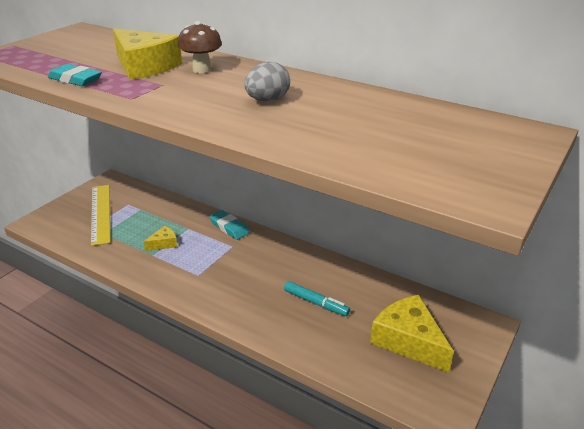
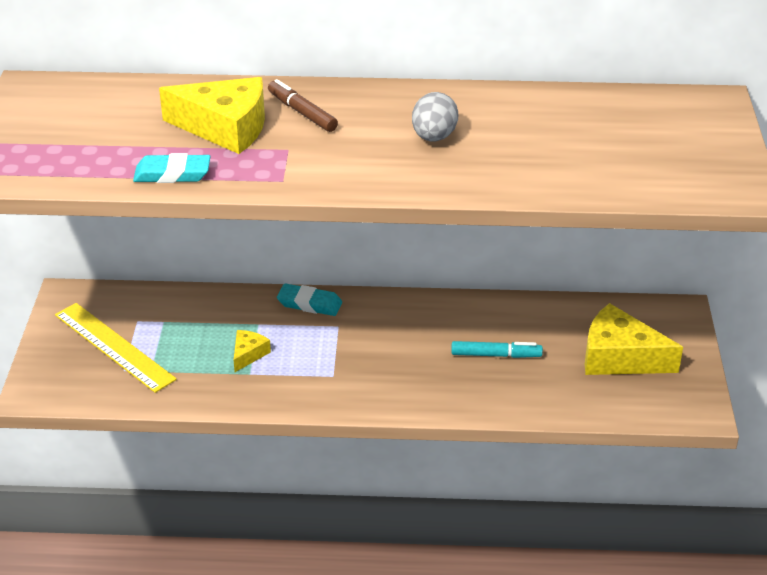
camera: 30 degrees left, 5 degrees up
brown mushroom [178,21,222,73] -> brown marker [268,79,338,132]

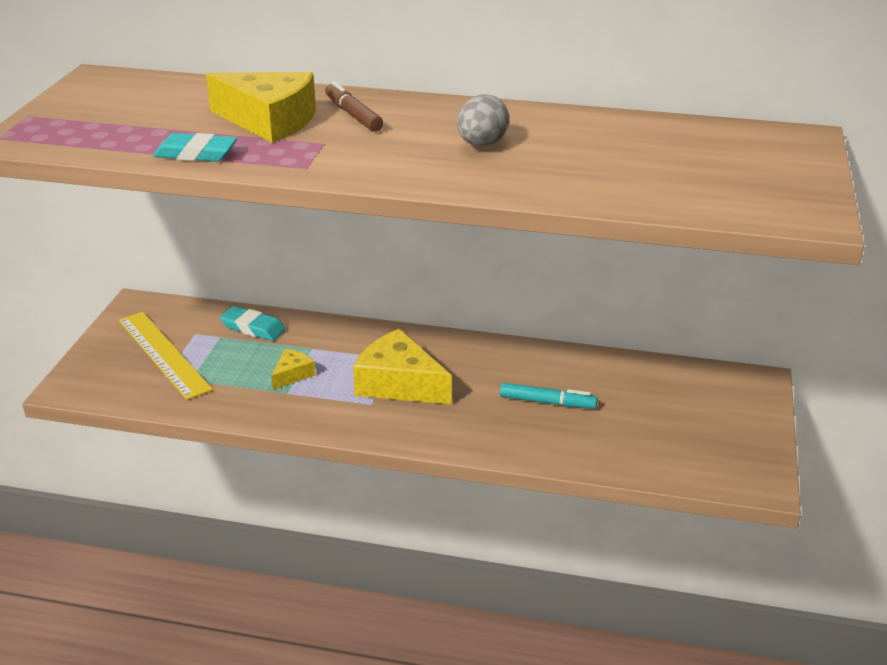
camera: 10 degrees right, 5 degrees down
turquoise eraser [277,283,342,316] -> turquoise eraser moved to [220,306,286,341]
yellow cheese [585,303,683,375] -> yellow cheese moved to [353,329,452,404]

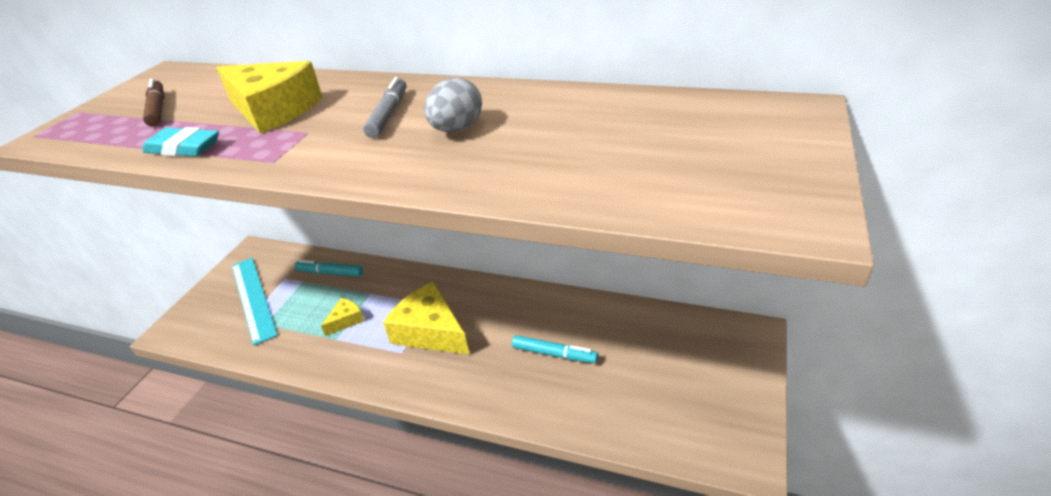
camera: 10 degrees right, 5 degrees up
yellow ruler [119,312,213,400] -> turquoise ruler [232,258,278,345]
turquoise eraser [220,306,286,341] -> turquoise marker [295,260,363,277]
brown marker [325,81,383,132] -> brown marker moved to [143,78,164,127]
none -> grey marker [363,77,406,138]

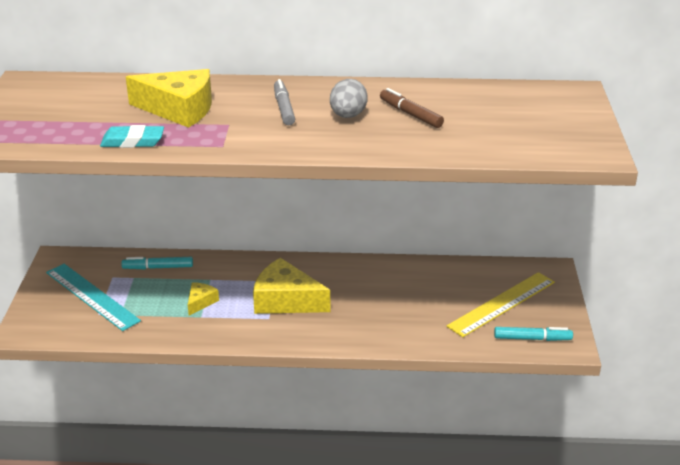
camera: 20 degrees left, 5 degrees down
brown marker [143,78,164,127] -> brown marker moved to [380,88,444,128]
turquoise marker [512,335,598,363] -> turquoise marker moved to [494,327,573,341]
none -> yellow ruler [447,272,555,337]

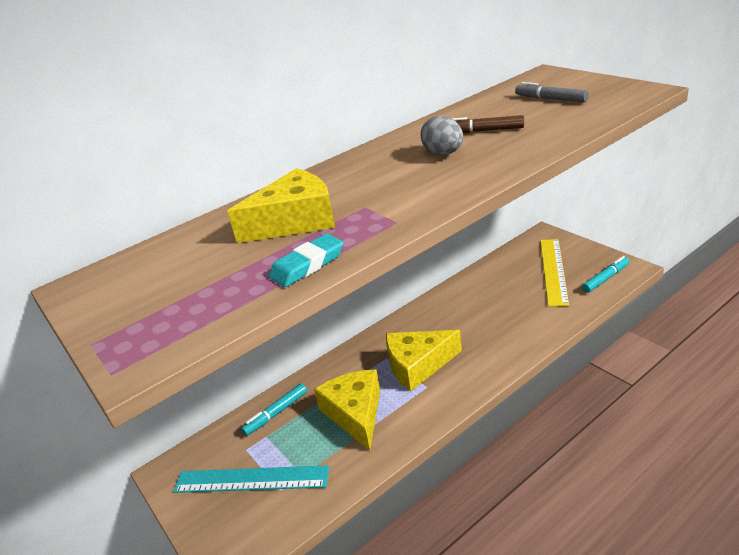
camera: 35 degrees left, 0 degrees up
yellow cheese [188,282,219,315] -> yellow cheese [314,369,380,451], size x2.03
grey marker [274,79,295,125] -> grey marker moved to [515,82,589,102]

